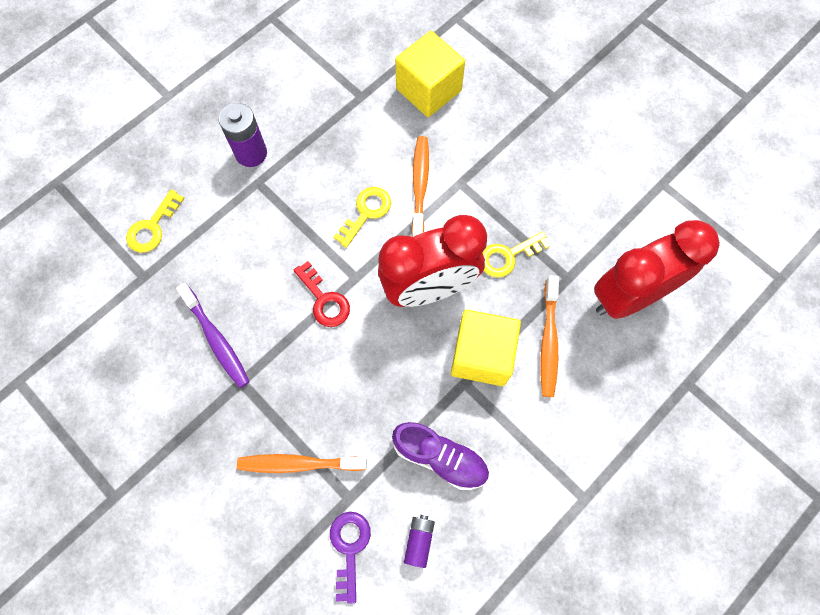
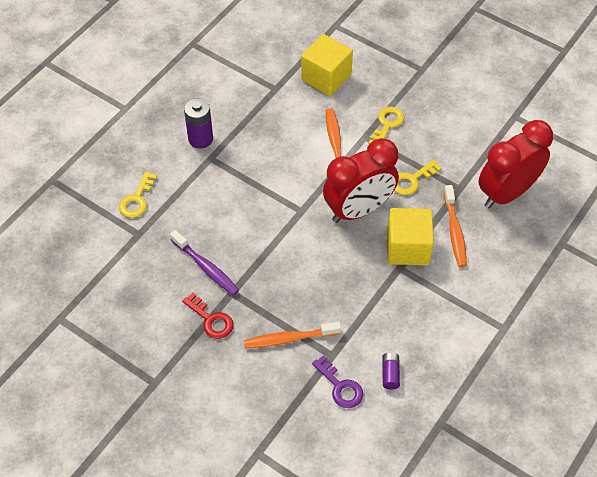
camera: 10 degrees left, 15 degrees down
red key [294,261,350,327] -> red key moved to [182,293,234,339]
purple key [330,512,371,604] -> purple key turned 150 degrees clockwise [312,355,363,408]
yellow key [333,187,391,248] -> yellow key moved to [369,107,404,144]
purple shoe [392,422,489,490] -> none

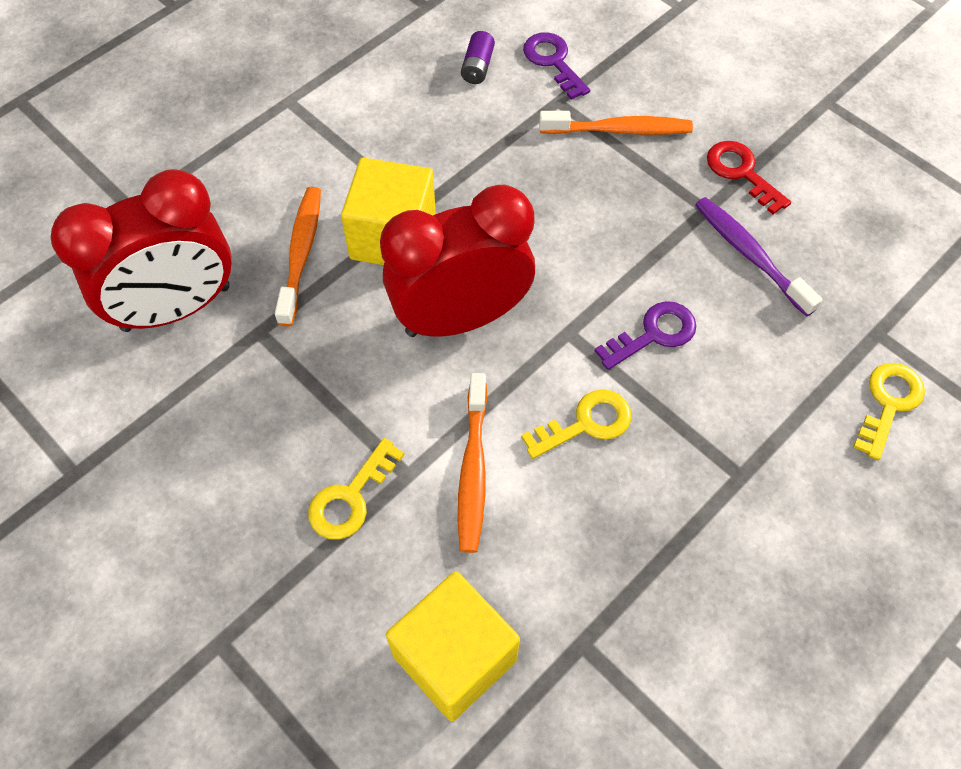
camera: 170 degrees left, 5 degrees up
purple battery [184,98,213,149] -> none
yellow key [394,160,442,195] -> yellow key moved to [521,389,632,459]
none -> purple key [595,301,696,370]

